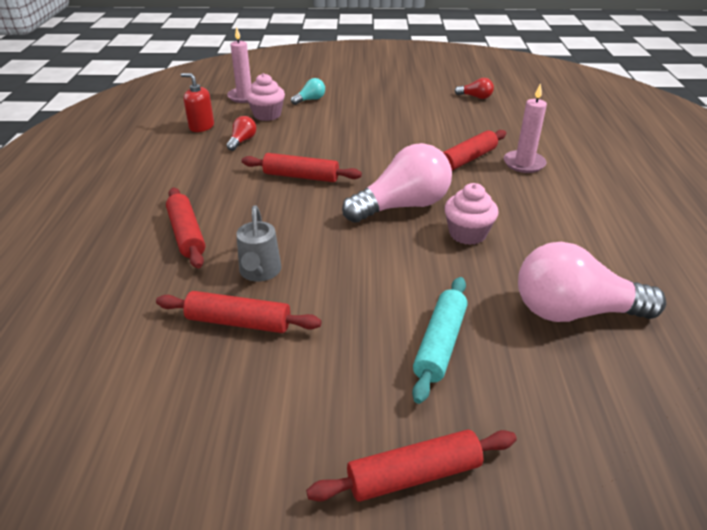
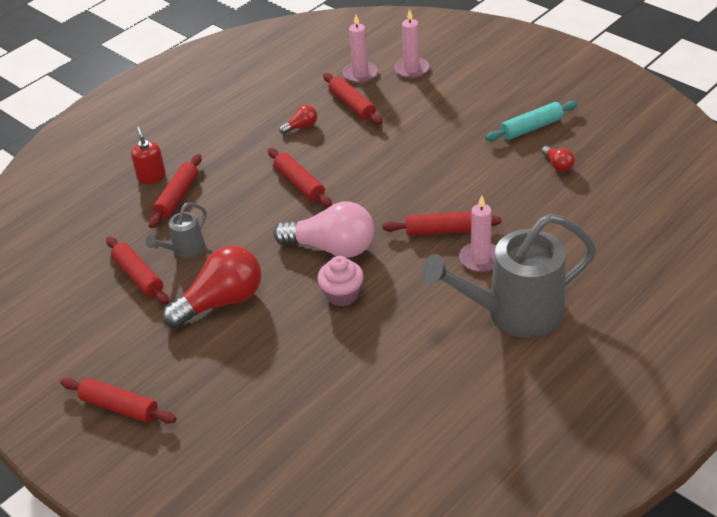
camera: 45 degrees right, 5 degrees up
red soap dispenser [181,73,214,132] -> red soap dispenser moved to [131,127,166,184]
pink cupcake [246,73,285,121] -> red rolling pin [323,73,382,125]
turquoise light bulb [291,78,325,105] -> none
turquoise rolling pin [412,277,468,404] -> turquoise rolling pin moved to [485,101,578,141]
pink light bulb [518,242,666,322] -> none
none -> red light bulb [163,245,261,328]
none -> pink candle [394,9,429,79]
none -> grey watering can [421,214,596,338]

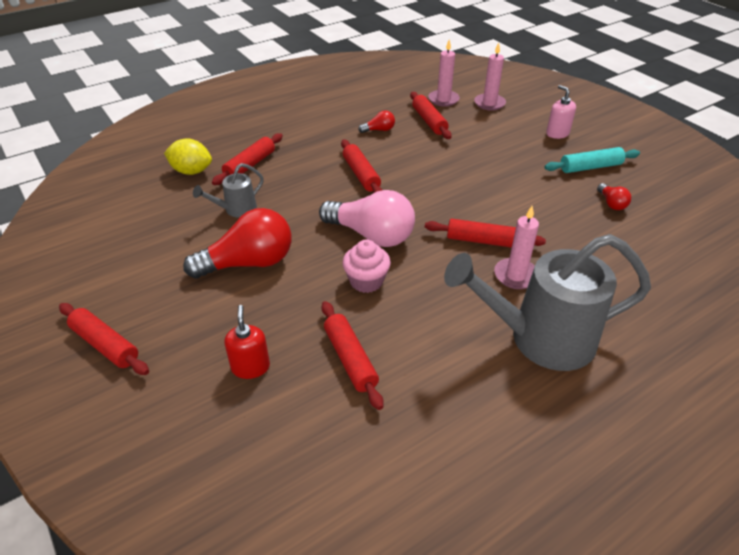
camera: 10 degrees right, 0 degrees up
red rolling pin [106,236,169,305] -> red rolling pin moved to [321,301,383,410]
red soap dispenser [131,127,166,184] -> red soap dispenser moved to [224,305,270,379]
none -> yellow lemon [164,138,212,175]
none -> pink soap dispenser [546,85,576,139]

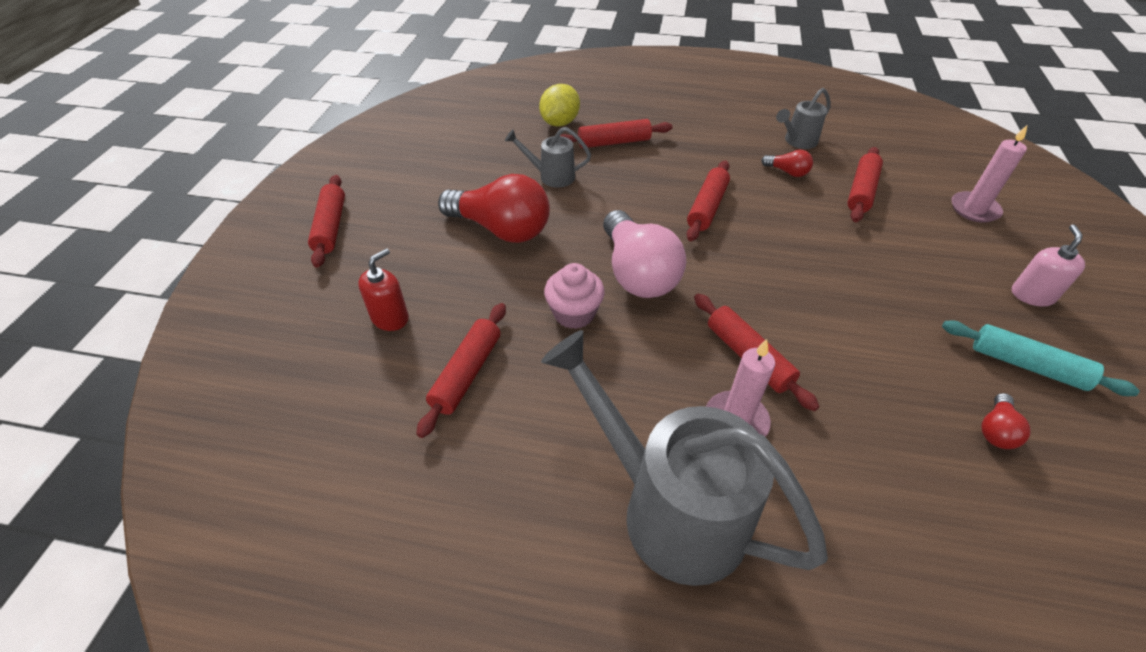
camera: 45 degrees right, 5 degrees up
yellow lemon [164,138,212,175] -> yellow lemon turned 60 degrees clockwise [539,84,580,127]
pink candle [428,39,460,107] -> none
none -> grey watering can [776,88,831,149]

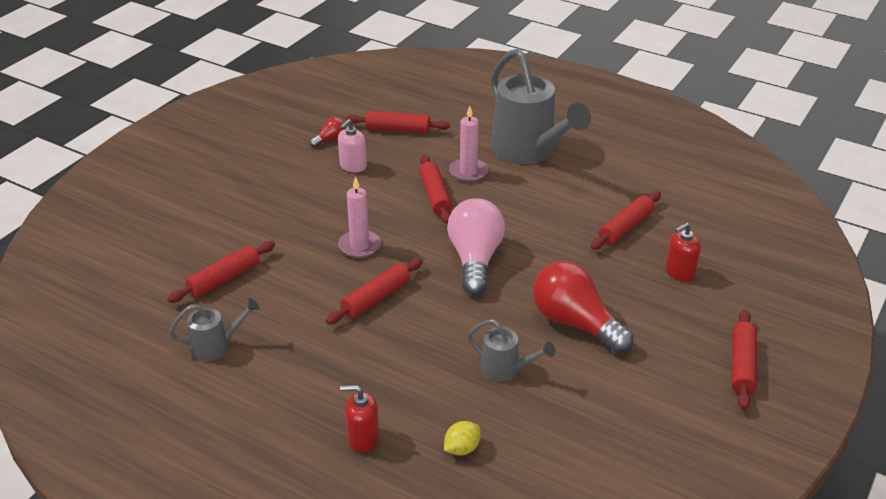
camera: 160 degrees left, 10 degrees down
yellow lemon [539,84,580,127] -> yellow lemon [444,421,481,455], size x0.64
pink cupcake [544,263,605,329] -> none
red rolling pin [560,119,672,148] -> red rolling pin moved to [346,111,450,133]
red light bulb [761,150,813,177] -> none
turquoise rolling pin [942,320,1140,396] -> none
pink candle [952,125,1027,223] -> pink candle moved to [338,176,381,258]
pink soap dispenser [1012,225,1085,307] -> pink soap dispenser moved to [338,119,367,172]
none -> red soap dispenser [340,385,379,453]

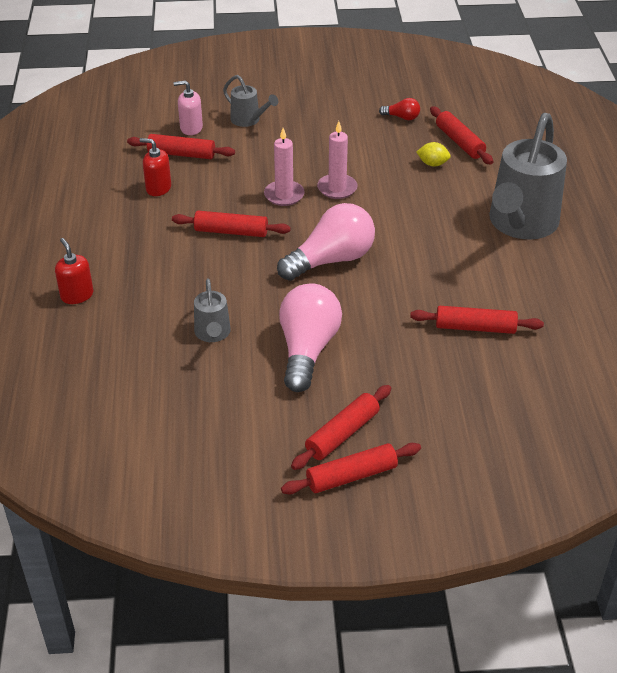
camera: 55 degrees right, 5 degrees up
grey watering can [169,298,260,361] -> grey watering can moved to [223,75,278,127]
pink soap dispenser [338,119,367,172] -> pink soap dispenser moved to [174,80,203,135]
red rolling pin [419,155,452,224] -> red rolling pin moved to [291,385,391,470]
yellow lemon [444,421,481,455] -> yellow lemon moved to [416,142,451,167]
pink candle [449,106,488,182] -> pink candle moved to [317,121,357,199]
red light bulb [533,261,634,353] -> pink light bulb [279,283,342,392]
red soap dispenser [665,223,701,282] -> red soap dispenser moved to [139,138,171,196]

